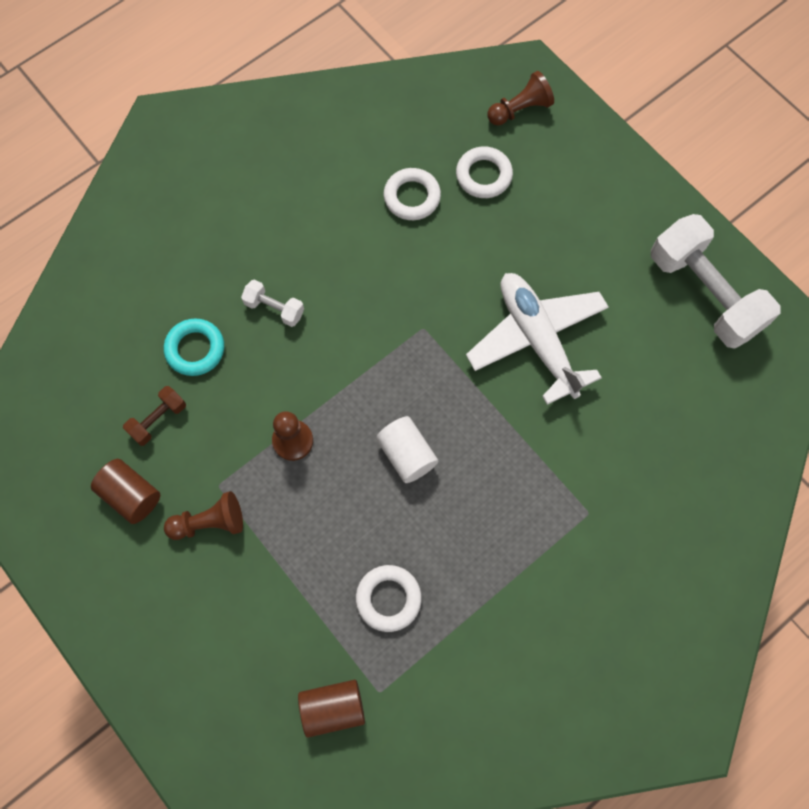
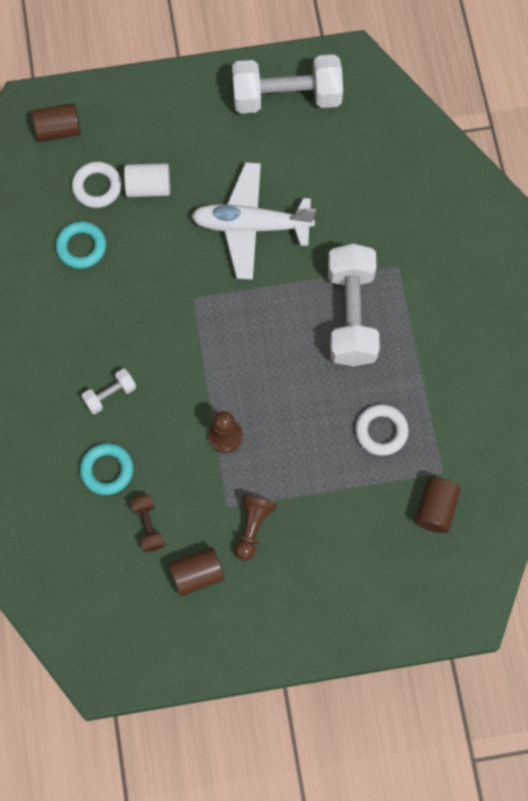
camera: 60 degrees left, 0 degrees up
white cylinder [376,416,438,483] -> white cylinder moved to [124,163,170,197]
white ring [384,168,441,220] -> turquoise ring [55,221,106,269]
brown pawn [488,71,554,126] -> brown cylinder [32,103,81,142]
none -> white dumbbell [328,244,380,367]

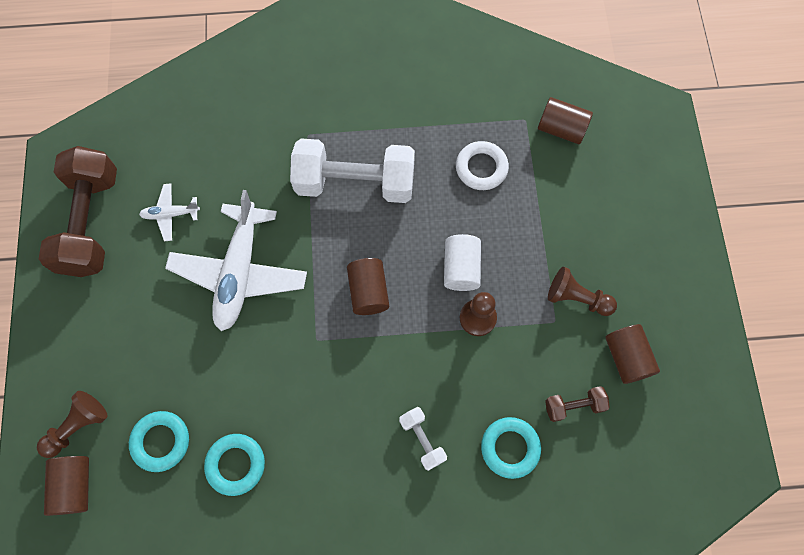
camera: 85 degrees left, 0 degrees up
white ring [72,162,122,208] -> turquoise ring [129,411,189,472]
white cylinder [124,163,170,197] -> white cylinder moved to [444,234,481,291]
white dumbbell [232,54,343,114] -> brown dumbbell [39,146,117,277]
none -> brown pawn [37,391,108,458]
none -> white plane [139,183,200,241]
none -> brown cylinder [347,258,389,315]

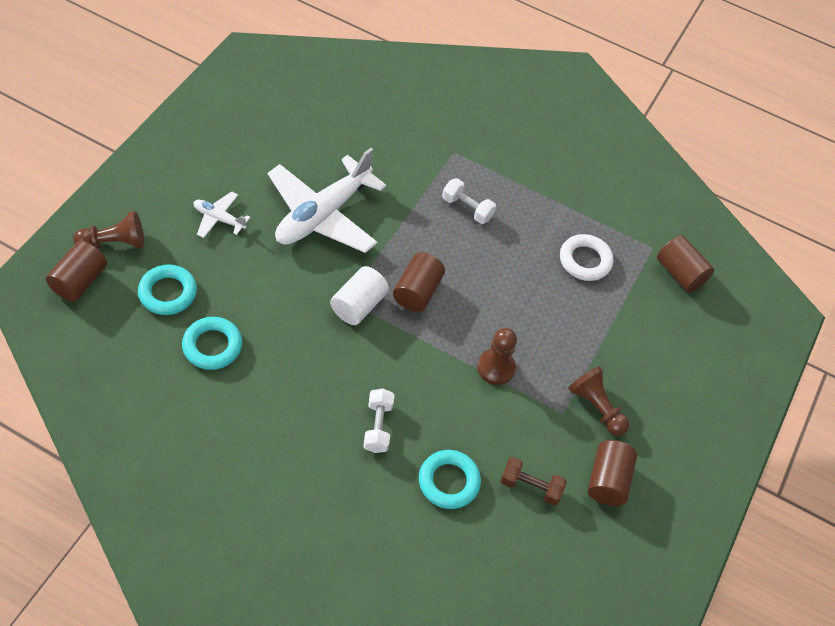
camera: 25 degrees right, 15 degrees down
brown dumbbell [39,146,117,277] -> none
white plane [139,183,200,241] -> white plane moved to [194,192,250,238]
white dumbbell [290,138,415,203] -> white dumbbell [442,178,496,224], size x0.45
white cylinder [444,234,481,291] -> white cylinder moved to [330,266,389,325]

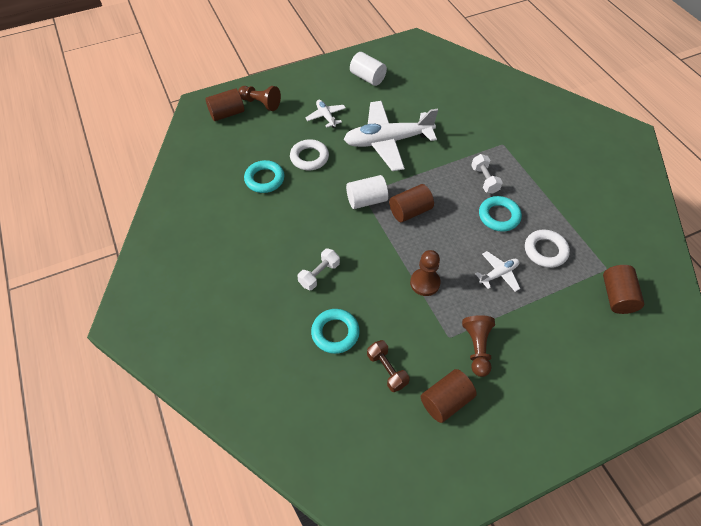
camera: 45 degrees right, 0 degrees up
turquoise ring [138,264,197,315] -> turquoise ring moved to [479,196,522,232]
none -> white ring [290,139,329,170]
none -> white cylinder [350,52,387,86]
none -> white plane [475,251,520,292]

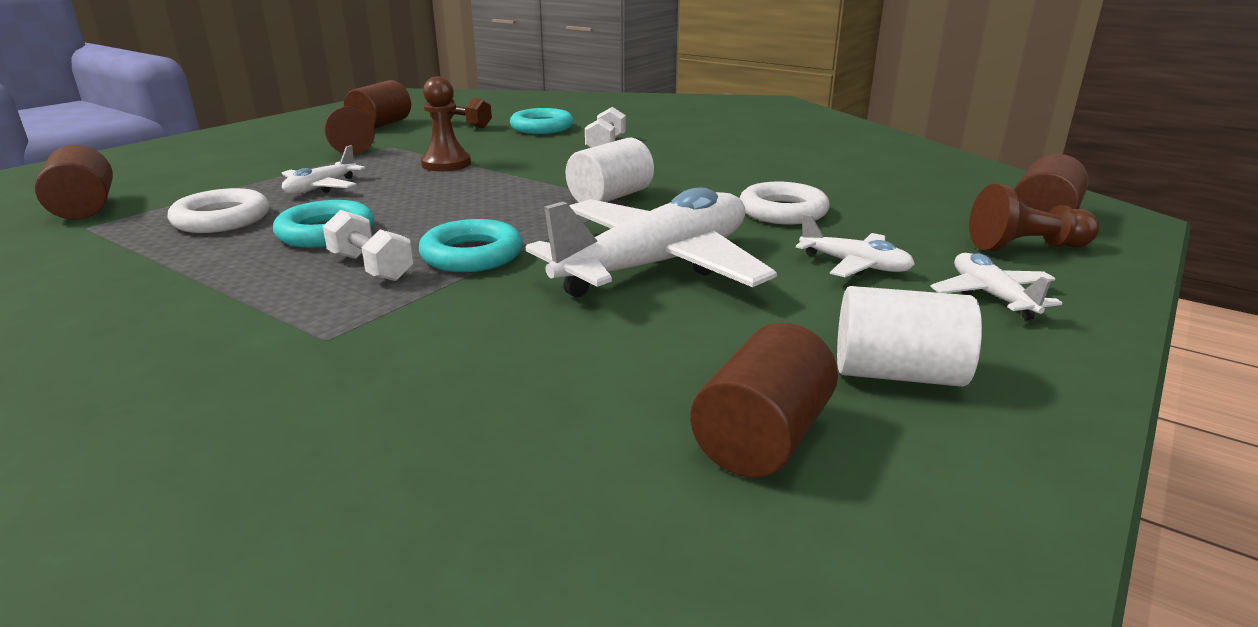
camera: 150 degrees right, 30 degrees down
turquoise ring [244,160,284,193] -> turquoise ring moved to [419,219,523,272]
brown cylinder [389,184,434,222] -> brown cylinder moved to [690,323,838,478]
none -> white plane [930,253,1062,320]

